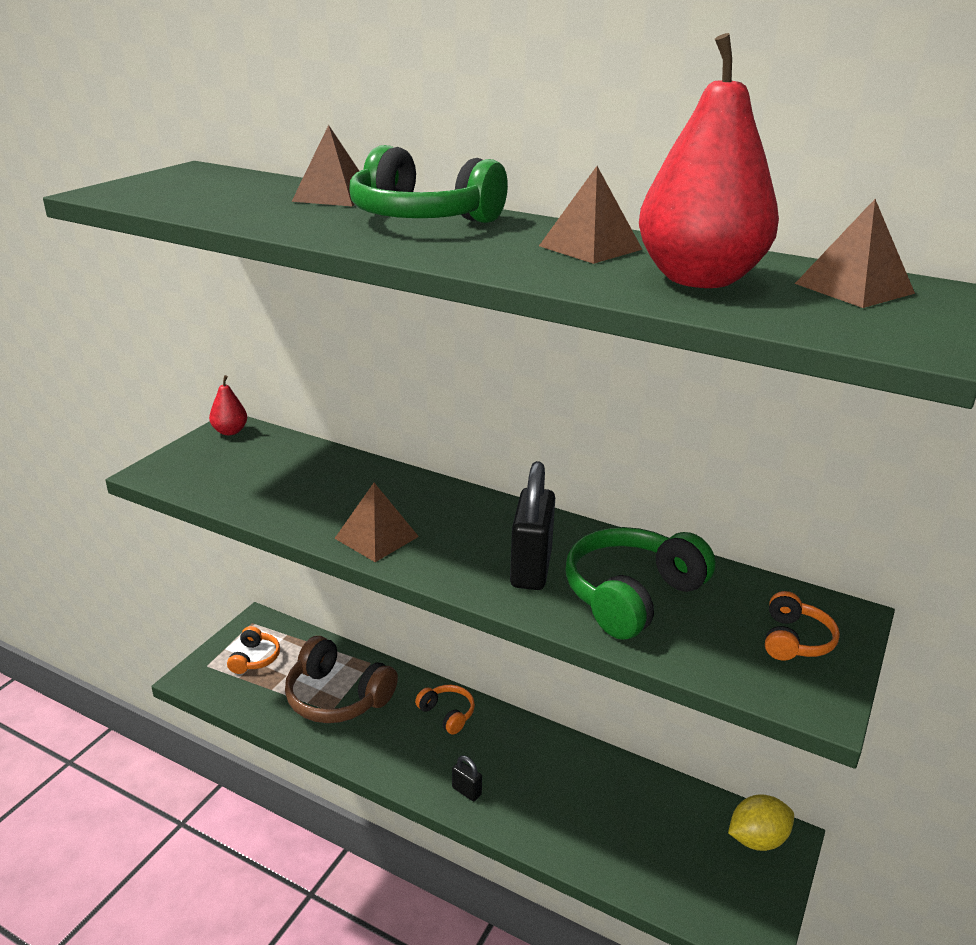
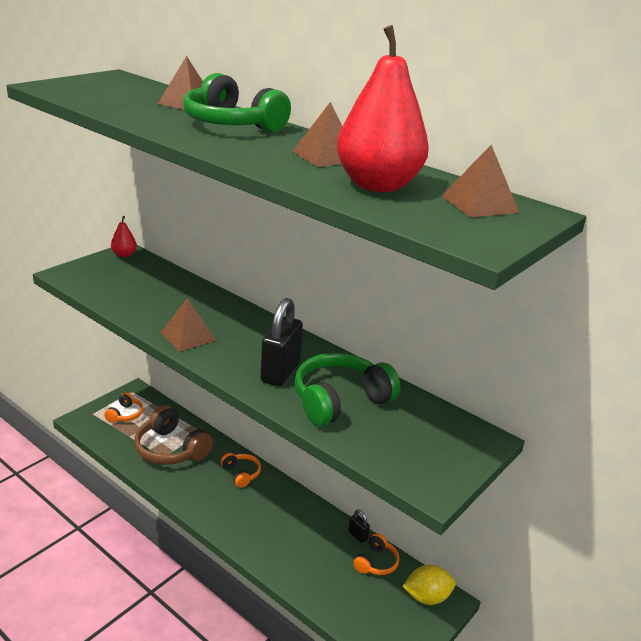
camera: 10 degrees right, 0 degrees up
black padlock [452,756,482,801] -> black padlock moved to [348,509,370,543]
orange headphones [765,591,840,661] -> orange headphones moved to [353,533,399,575]

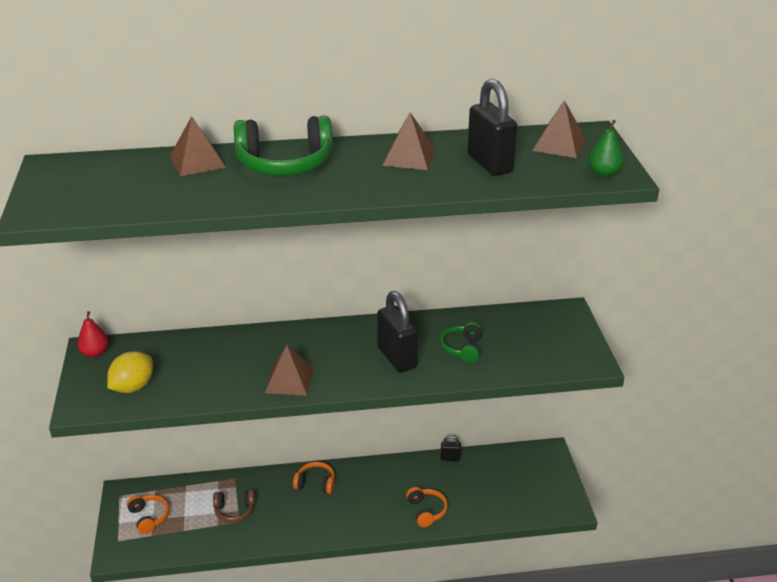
camera: 45 degrees left, 5 degrees up
brown headphones [134,405,213,465] -> brown headphones [213,490,255,523], size x0.53
green headphones [295,353,401,426] -> green headphones [440,322,482,363], size x0.53
red pear [337,25,429,192] -> black padlock [467,79,517,176]
orange headphones [353,533,399,575] -> orange headphones moved to [406,487,448,527]
yellow lemon [402,565,456,605] -> yellow lemon moved to [107,351,153,393]
none -> green pear [588,120,624,178]

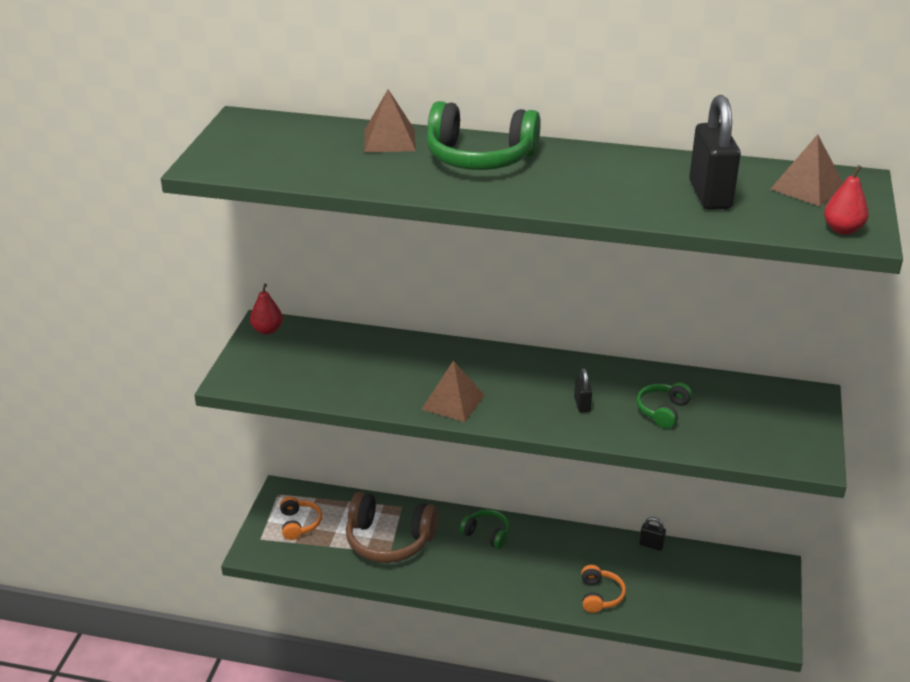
camera: 20 degrees right, 0 degrees up
yellow lemon [107,351,153,393] -> none
brown headphones [213,490,255,523] -> brown headphones [346,492,438,563], size x1.89
orange headphones [293,462,335,494] -> green headphones [460,509,510,549]
black padlock [377,291,418,373] -> black padlock [574,368,592,413], size x0.47
brown pyramid [383,112,436,170] -> none
green pear [588,120,624,178] -> red pear [824,165,869,235]

